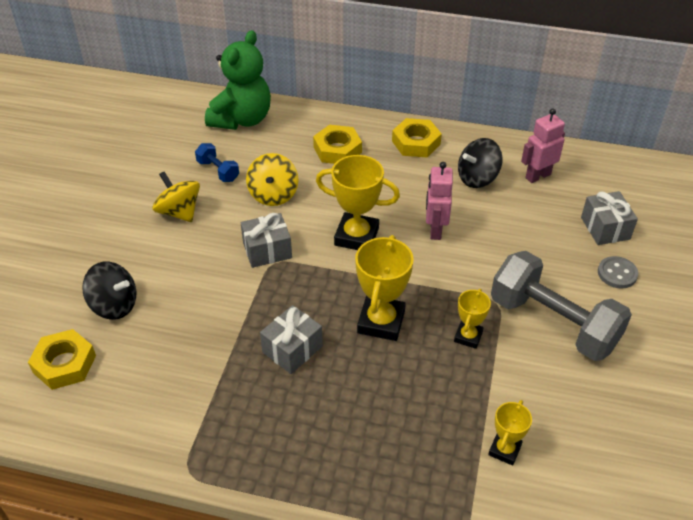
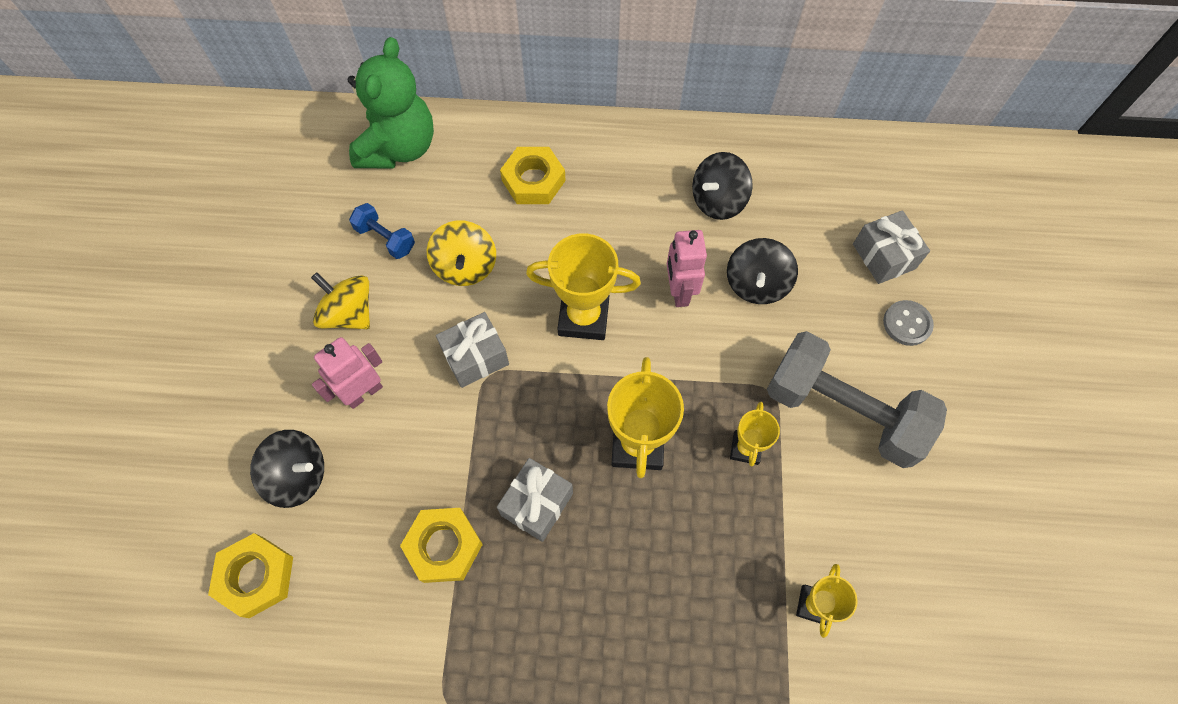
camera: 10 degrees left, 20 degrees up
yellow nut [392,118,442,157] -> yellow nut moved to [400,508,483,583]
pink robot [521,108,565,183] -> pink robot moved to [312,337,383,409]
none -> black spinning top [727,238,798,304]

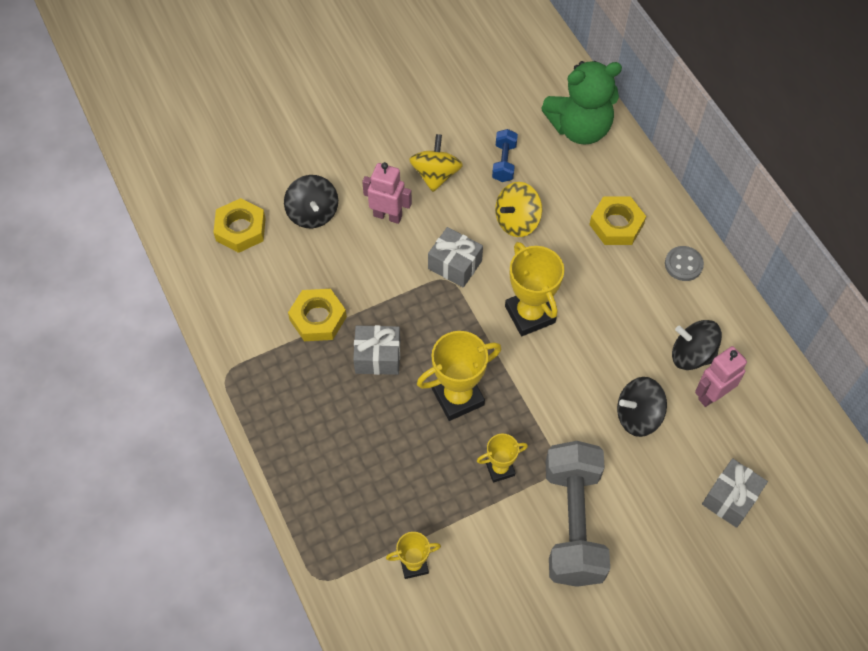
camera: 60 degrees right, 5 degrees down
pink robot [667,230,707,307] -> pink robot moved to [695,346,747,407]
grey button [883,300,934,346] -> grey button moved to [665,246,704,281]

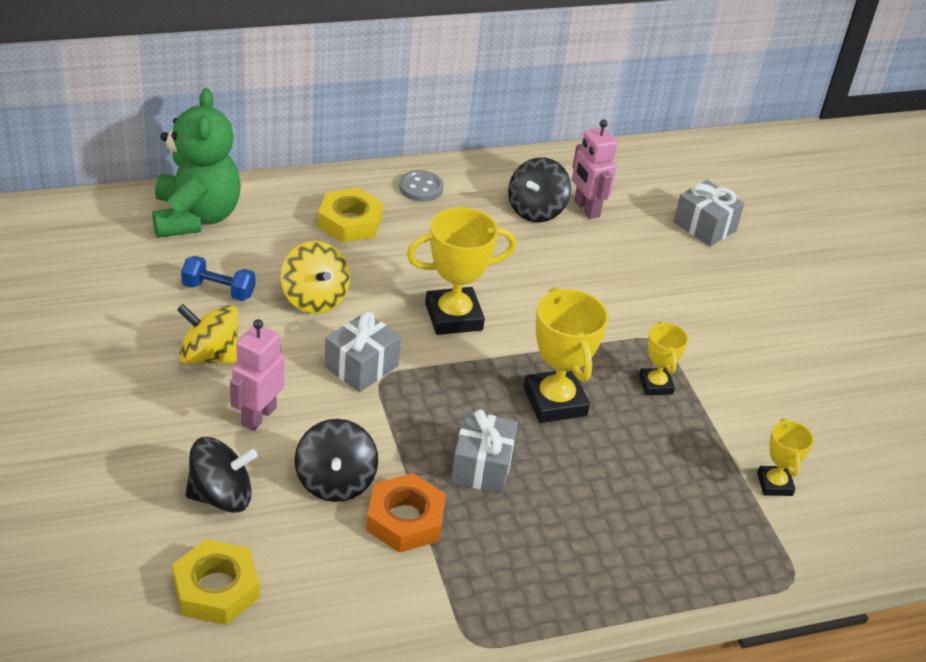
camera: 85 degrees left, 20 degrees down
yellow nut [288,289,347,341] -> orange nut [366,473,446,553]
grey dumbbell [546,441,610,587] -> none
black spinning top [617,377,667,437] -> black spinning top moved to [295,419,378,502]

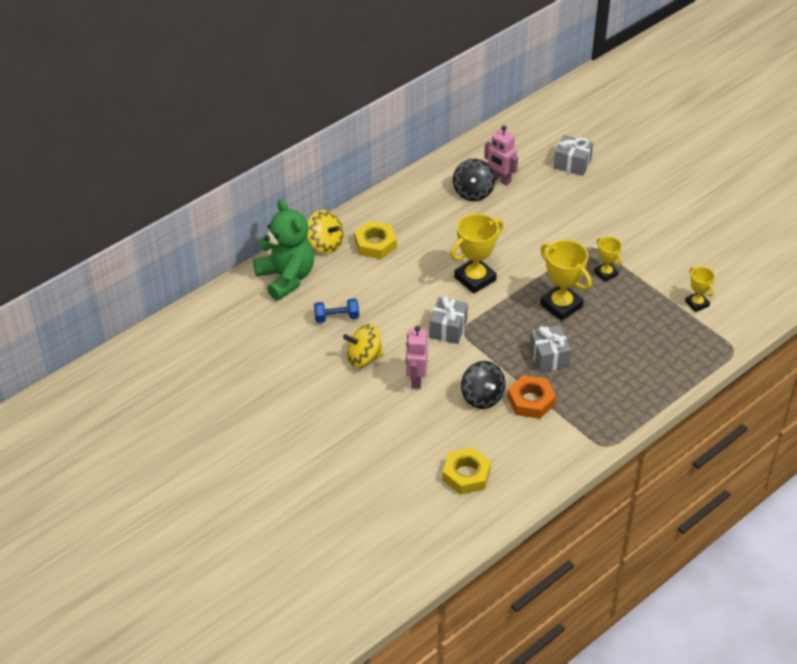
camera: 20 degrees left, 5 degrees up
black spinning top [185,437,258,513] -> none
yellow spinning top [280,241,350,314] -> yellow spinning top moved to [307,210,344,253]
grey button [399,170,443,202] -> none

